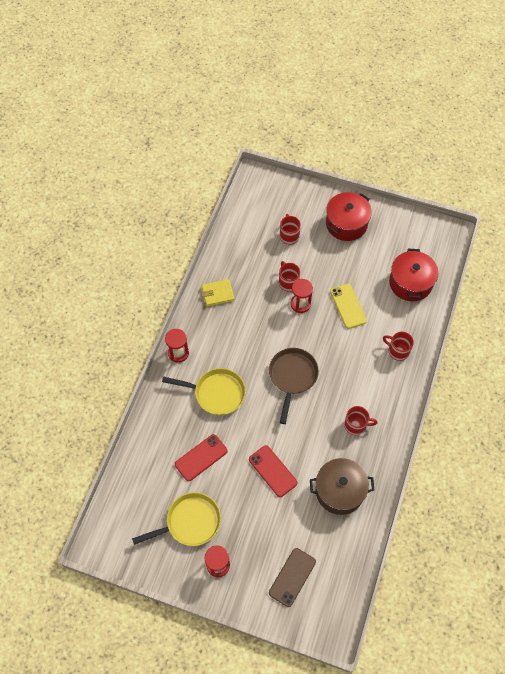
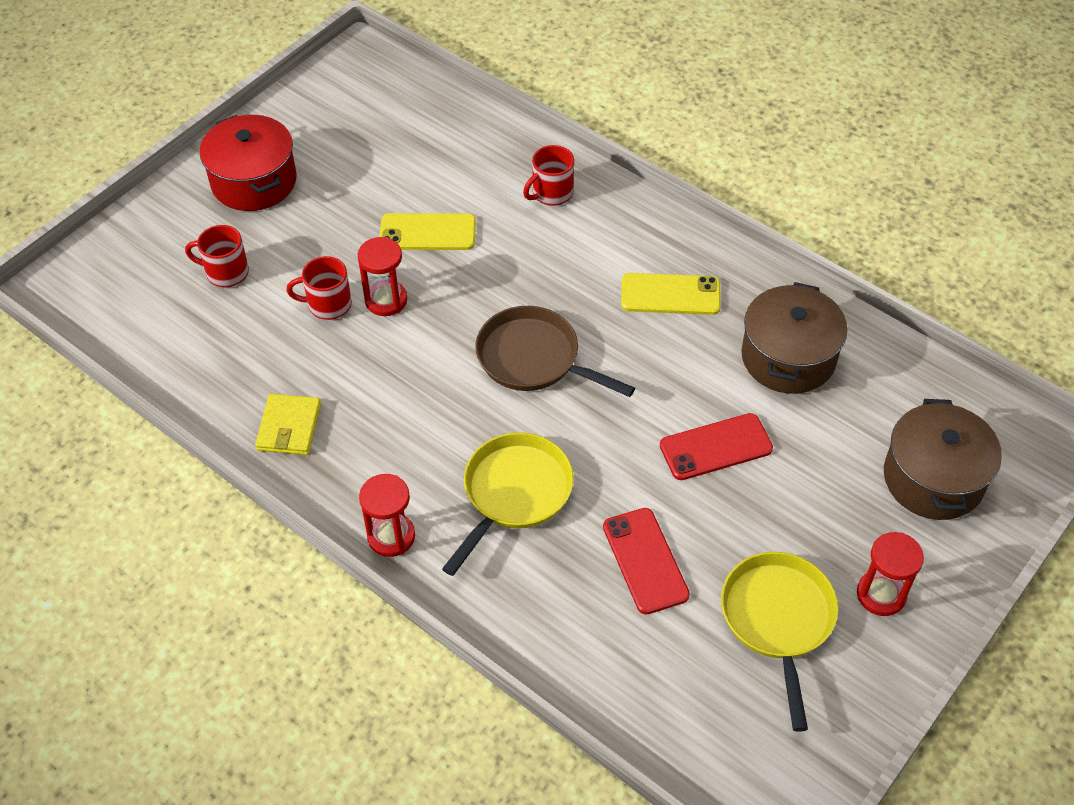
camera: 70 degrees left, 10 degrees down
brown phone [269,548,316,607] -> brown pot [884,399,1002,520]
red mug [344,406,378,435] -> yellow phone [621,273,721,315]
red pot [389,248,438,301] -> none

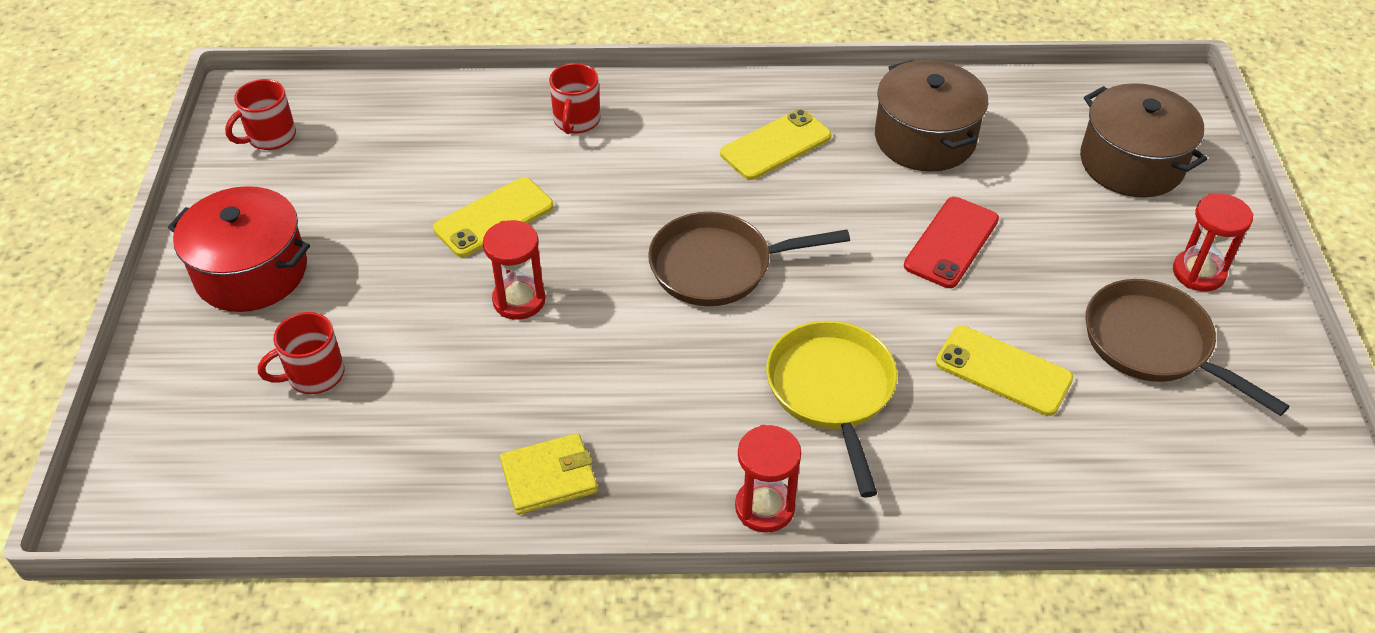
camera: 40 degrees left, 5 degrees down
yellow wallet [255,394,321,455] -> yellow wallet turned 75 degrees counterclockwise [500,433,598,515]
red mug [287,256,352,320] -> red mug moved to [225,79,296,150]
red phone [603,508,690,614] -> yellow phone [936,325,1073,416]
yellow pan [721,552,838,732] -> brown pan [1085,279,1290,416]

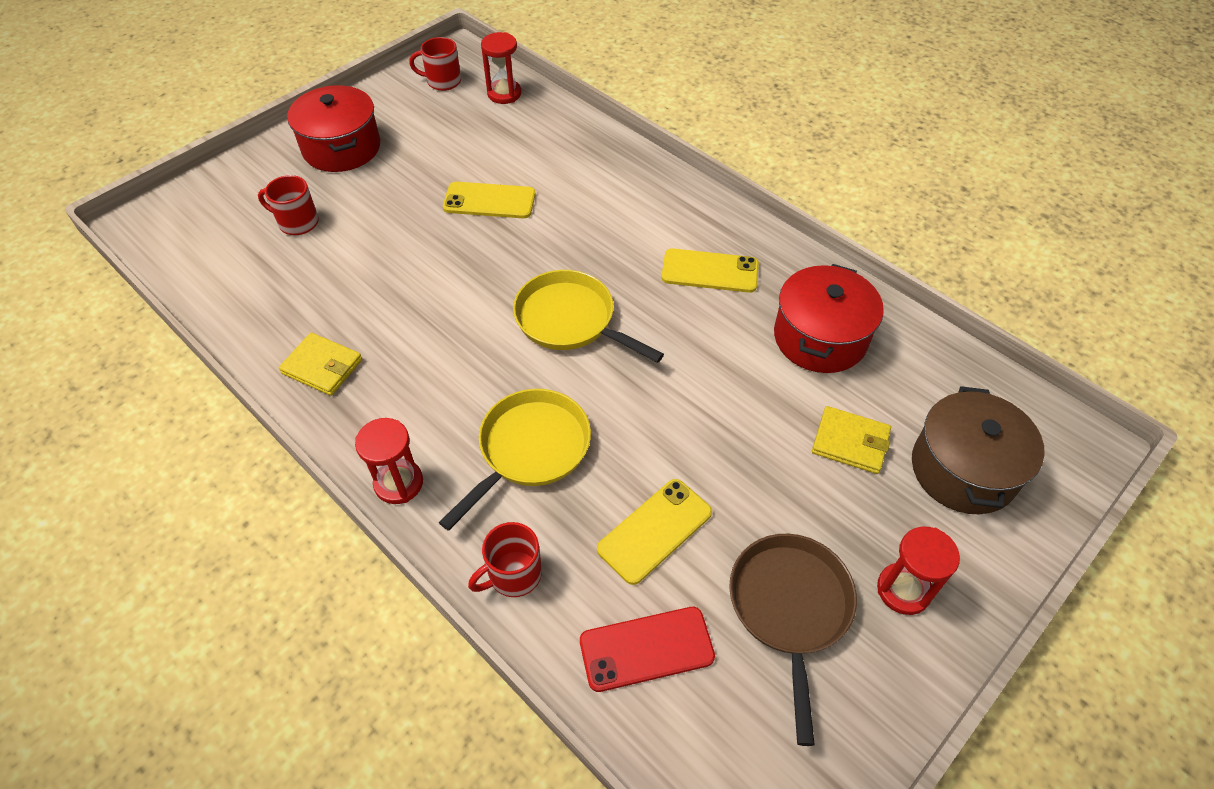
camera: 45 degrees right, 5 degrees up
red hourglass [483,220,545,320] -> red hourglass moved to [481,32,521,104]
red mug [549,63,600,134] -> red mug moved to [468,522,542,597]
brown pan [648,212,850,306] -> yellow pan [513,270,664,363]
brown pot [875,60,988,172] -> red pot [774,264,884,373]
red phone [904,197,999,288] -> red phone moved to [580,607,715,692]
yellow phone [936,325,1073,416] -> yellow phone turned 60 degrees clockwise [597,479,712,585]
none -> yellow wallet [812,406,891,474]

